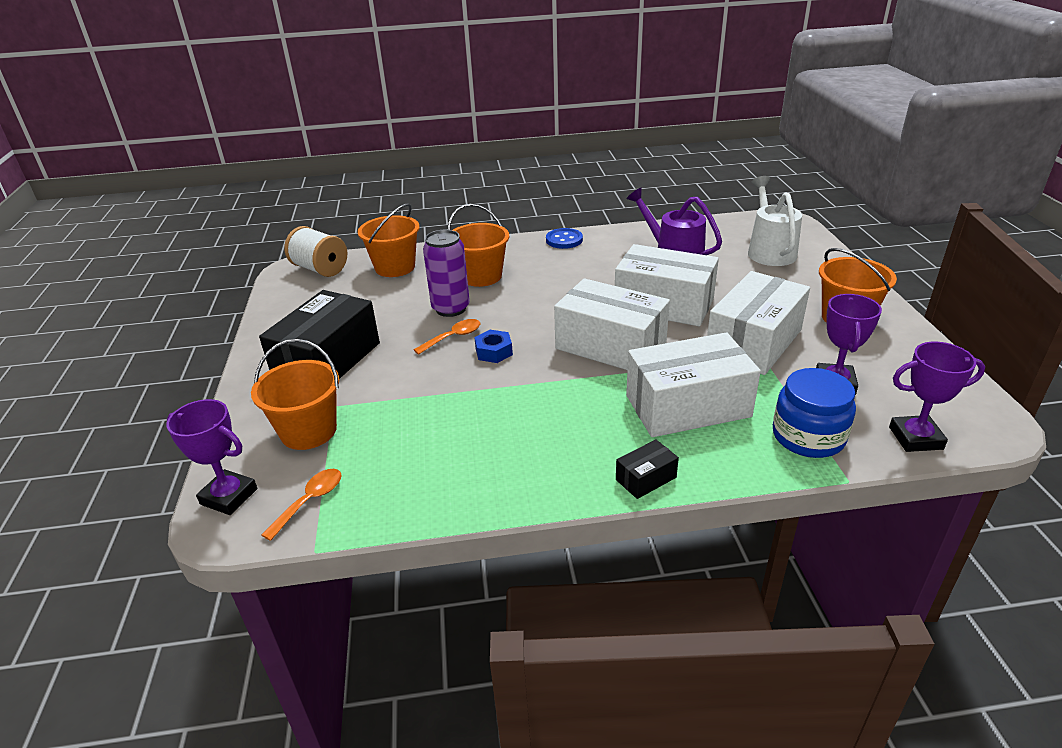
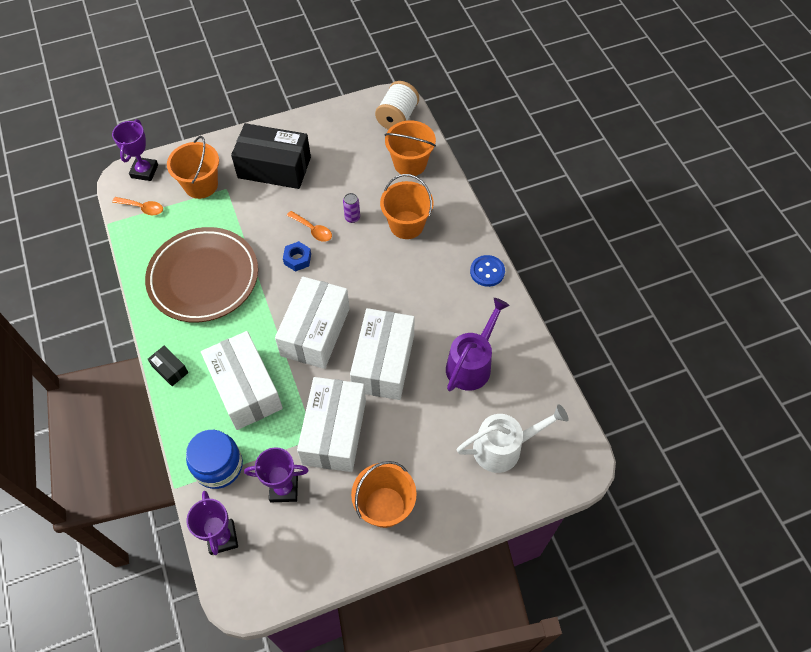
camera: 75 degrees right, 25 degrees up
purple can [423,230,470,317] -> purple can [343,193,360,223], size x0.52
white box [707,271,810,375] -> white box turned 75 degrees clockwise [297,377,366,472]
none -> brown plate [145,227,258,322]

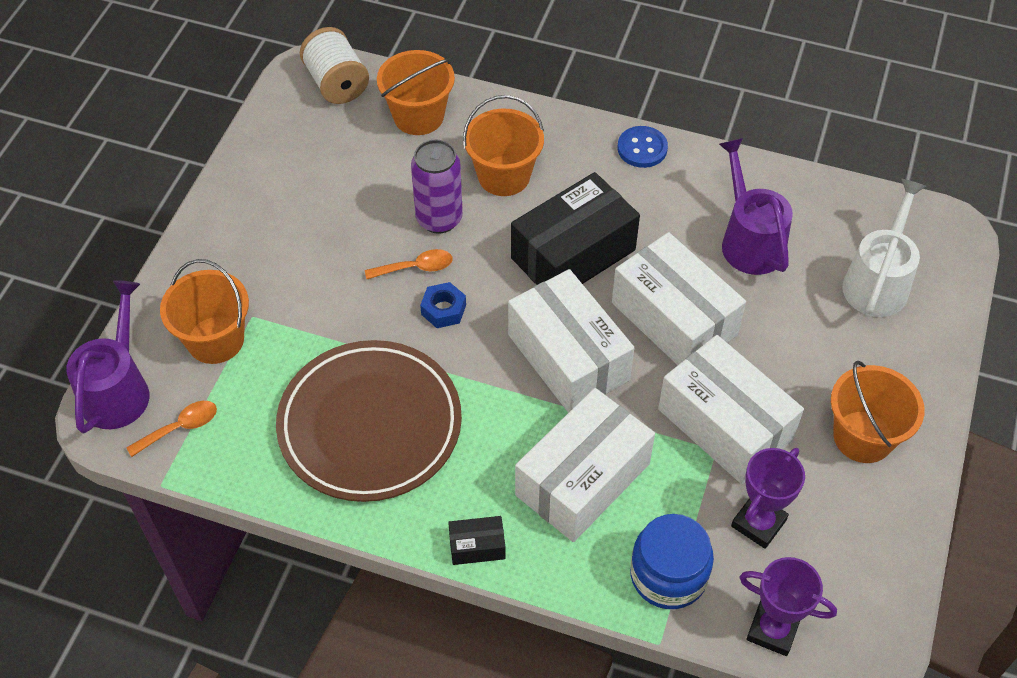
camera: 50 degrees left, 5 degrees down
purple trophy [112,119,158,181] -> purple watering can [66,280,149,433]
white box [201,331,283,430] -> white box turned 60 degrees counterclockwise [515,388,655,542]
black box [231,123,311,189] -> black box moved to [511,172,640,285]
purple can [343,193,360,223] -> purple can [411,140,463,234], size x1.93

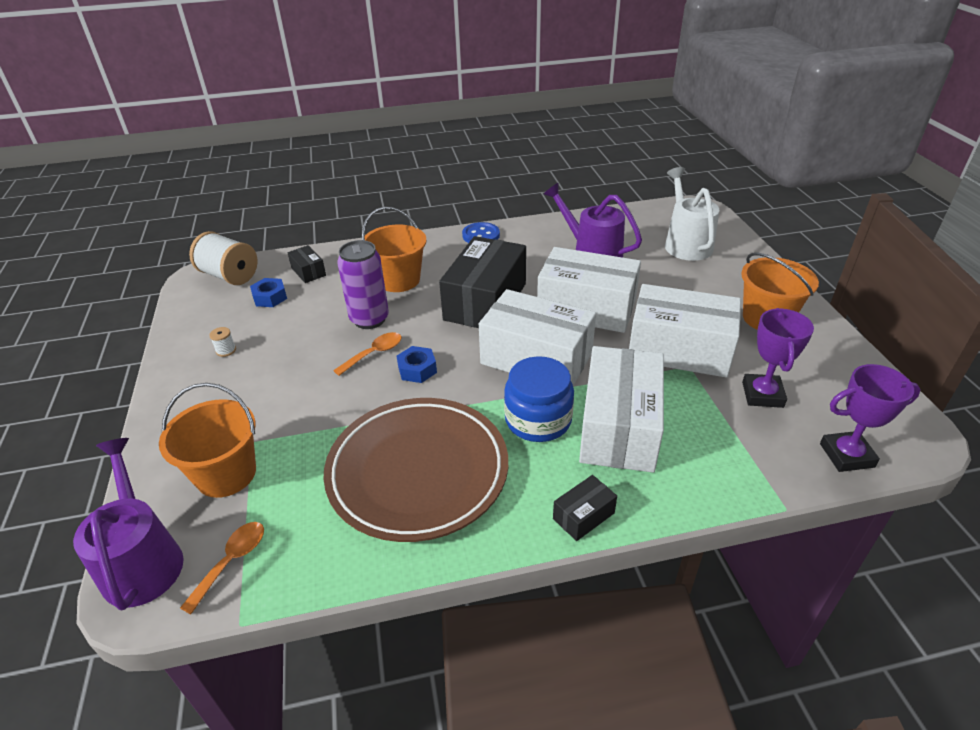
camera: 30 degrees left, 15 degrees down
orange bucket [377,50,455,135] -> black box [287,245,326,283]
blue jar [630,514,714,609] -> blue jar moved to [504,356,574,442]
none -> white spool [209,327,236,357]
none -> blue nut [250,278,287,307]

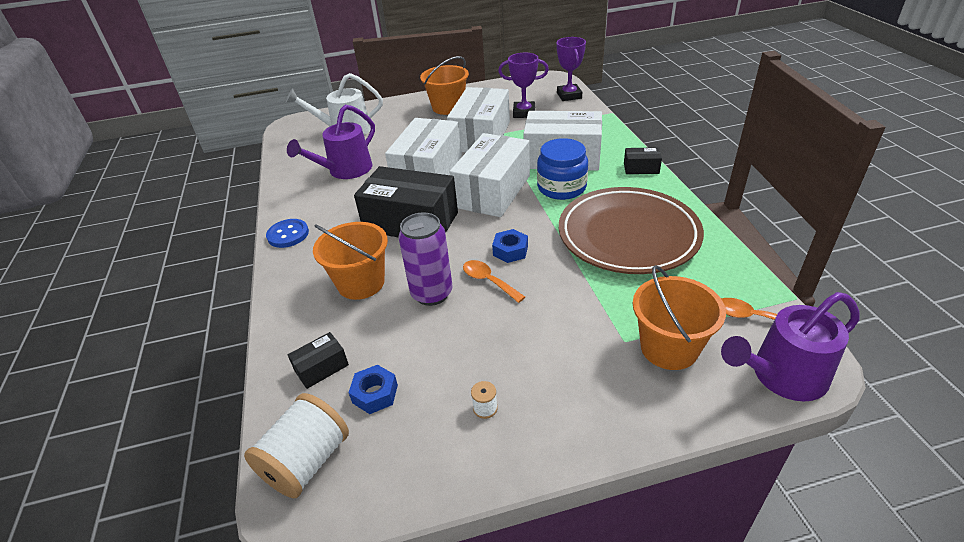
camera: 90 degrees left, 0 degrees up
black box [553,475,617,541] -> black box turned 45 degrees counterclockwise [624,147,662,174]

